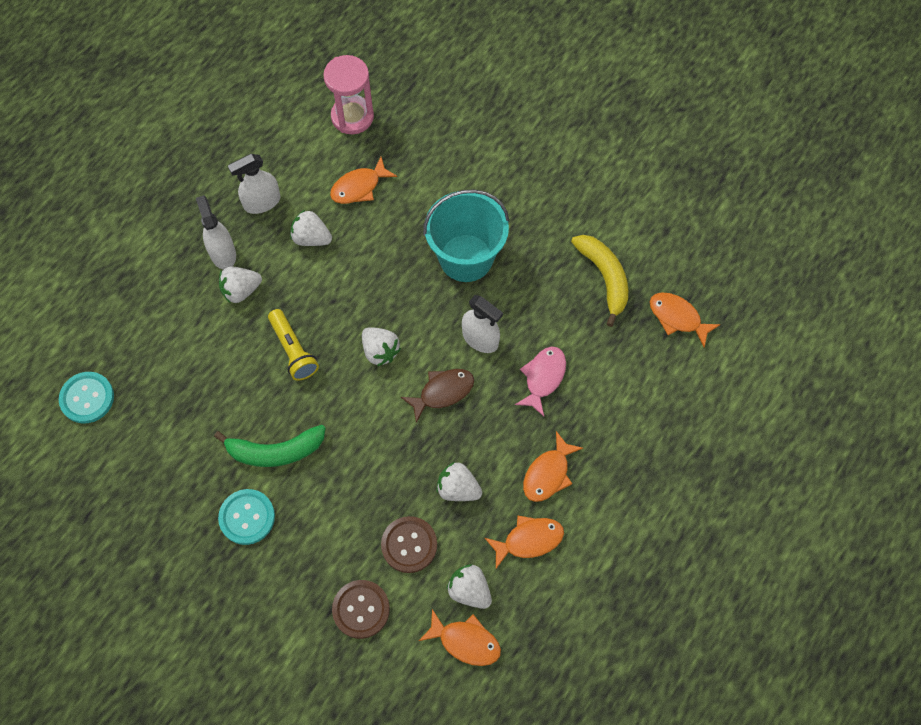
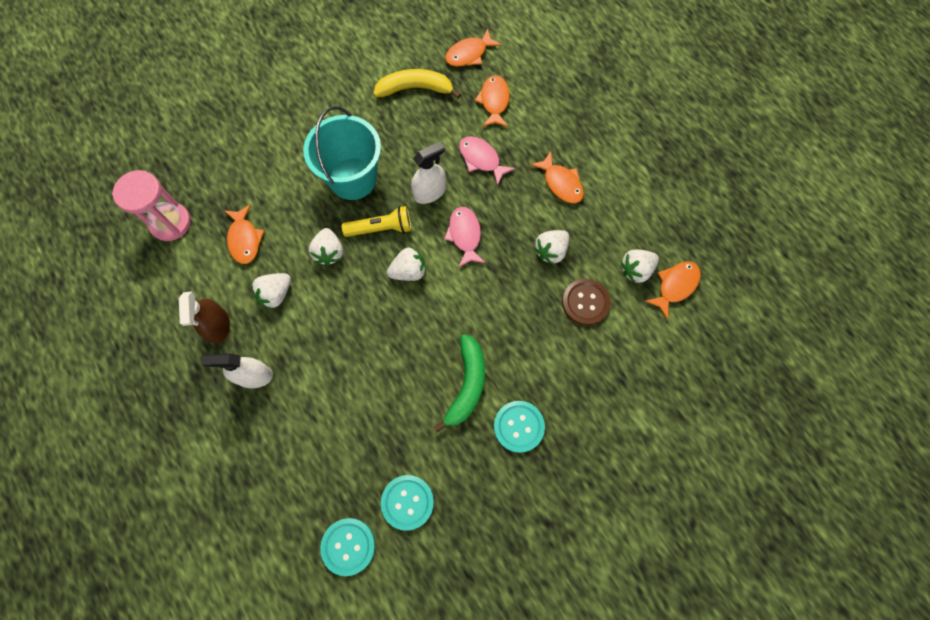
camera: 70 degrees left, 5 degrees up
white strawberry [219,267,262,303] -> white strawberry moved to [308,228,343,266]
white spray bottle [228,154,280,214] -> brown spray bottle [179,291,230,344]
yellow flashlight [268,309,319,381] -> yellow flashlight moved to [342,206,411,237]
brown button [332,580,390,639] -> none
brown fish [401,369,474,423] -> pink fish [444,207,486,268]
orange fish [485,516,564,568] -> orange fish moved to [475,75,510,127]
none -> turquoise button [381,475,434,531]

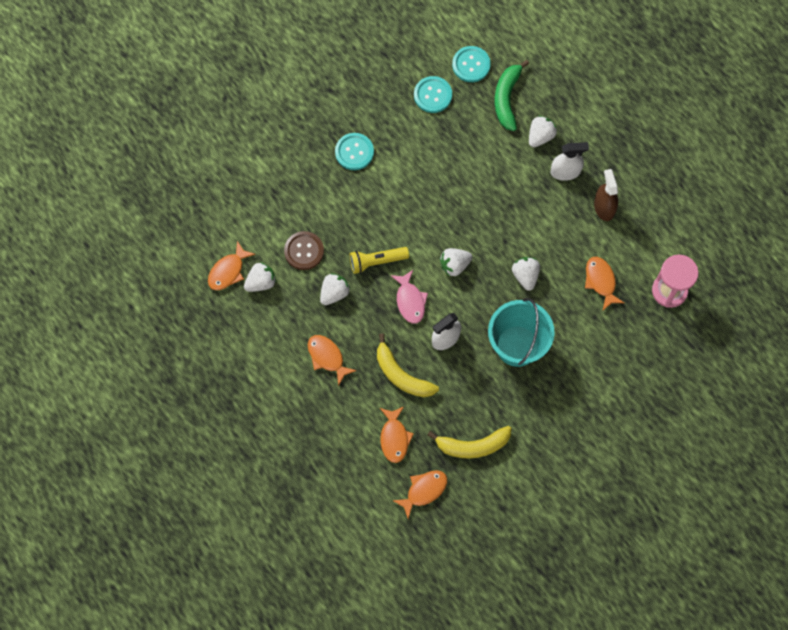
camera: 175 degrees right, 0 degrees up
white strawberry [251,273,291,309] -> white strawberry moved to [529,116,557,147]
yellow flashlight [342,206,411,237] -> yellow flashlight moved to [350,247,409,274]
green banana [433,334,485,433] -> green banana moved to [495,60,529,131]
pink fish [459,136,516,186] -> yellow banana [377,333,439,397]

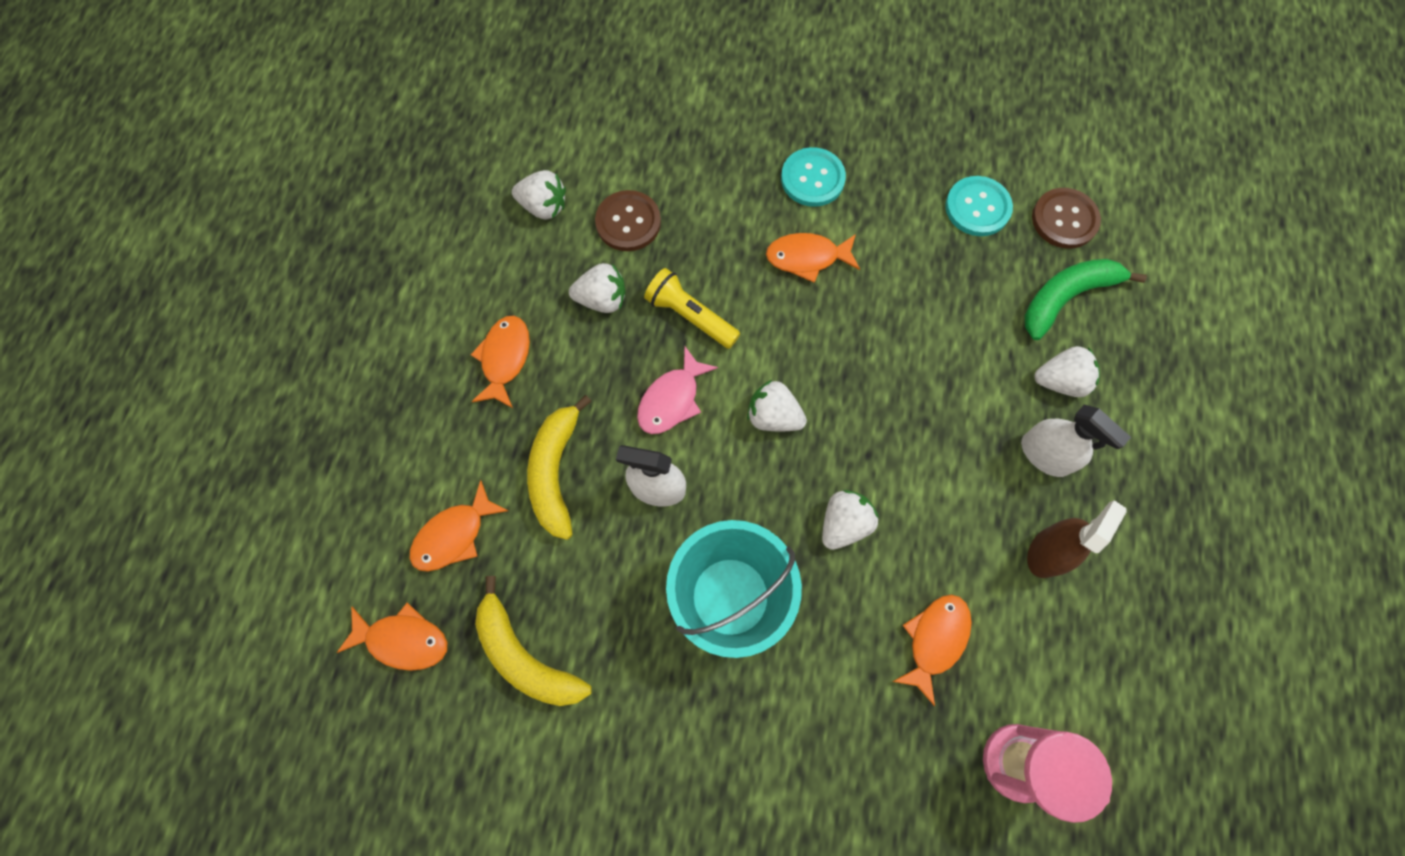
camera: 50 degrees right, 0 degrees up
orange fish [208,241,255,290] -> orange fish moved to [766,233,860,283]
turquoise button [452,46,491,82] -> brown button [1032,188,1101,249]

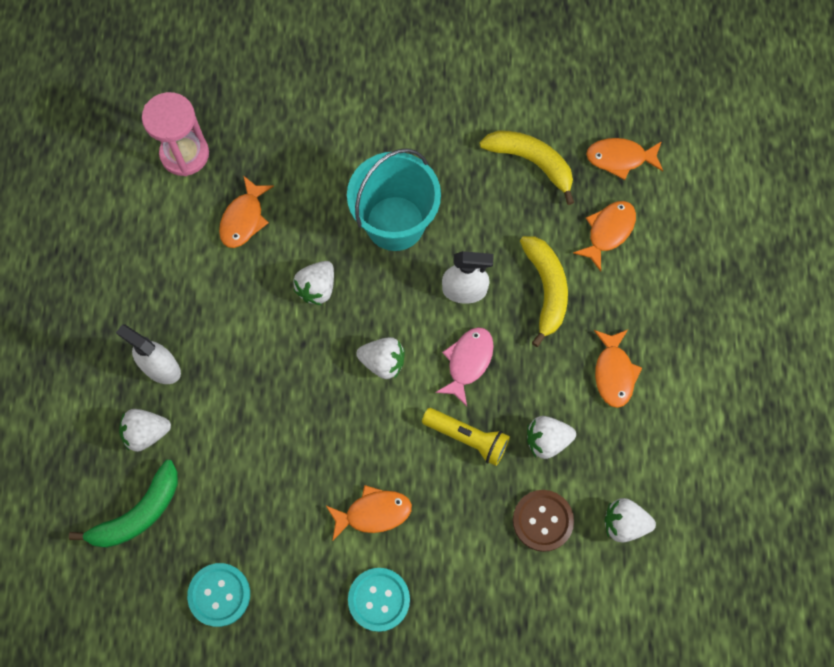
camera: 170 degrees right, 0 degrees up
brown spray bottle [1027,500,1127,578] -> none
brown button [1032,188,1101,249] -> none

